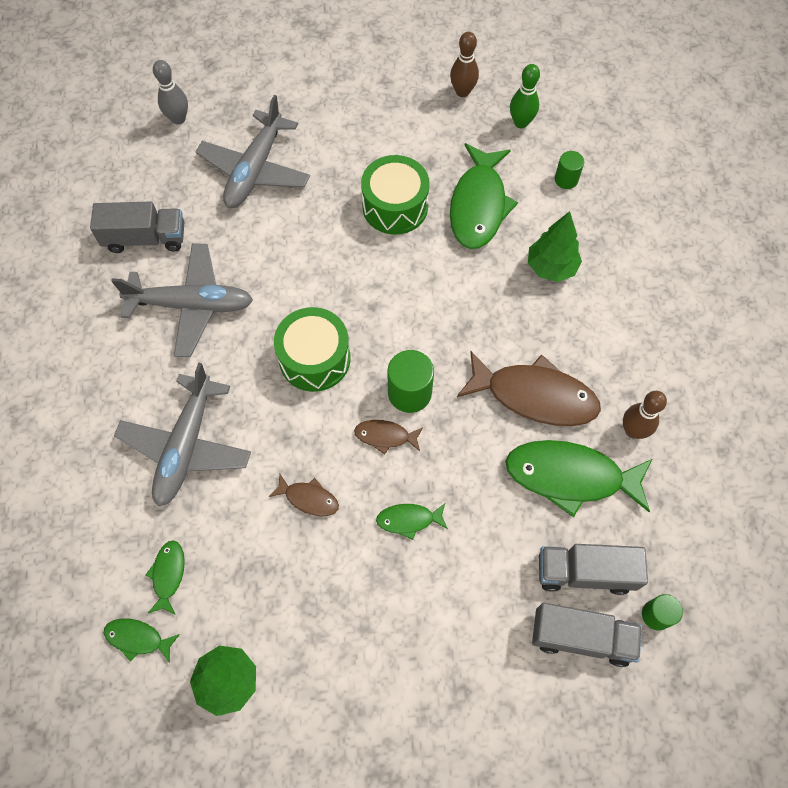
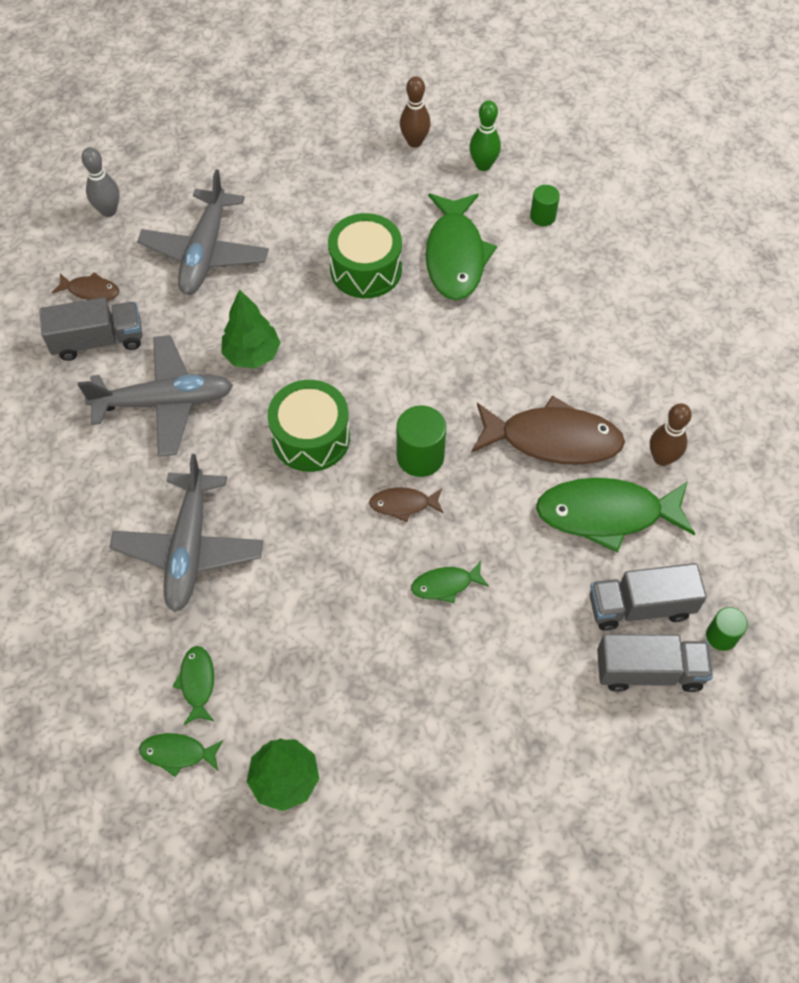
camera: 10 degrees left, 5 degrees down
brown fish [269,474,339,516] -> brown fish moved to [52,272,119,300]
green tree [528,211,582,282] -> green tree moved to [221,289,281,369]

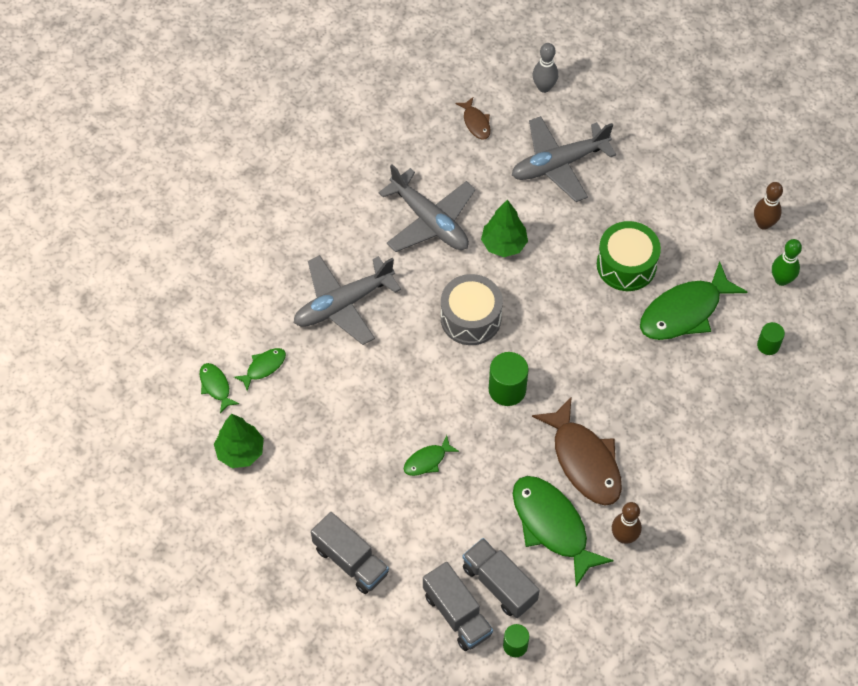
camera: 55 degrees right, 0 degrees up
grey truck [39,297,142,361] -> grey truck moved to [311,512,389,594]
green drum [267,380,350,472] -> grey drum [441,274,503,345]
brown fish [369,487,444,523] -> none
green fish [411,561,489,603] -> green fish turned 75 degrees counterclockwise [404,435,459,476]

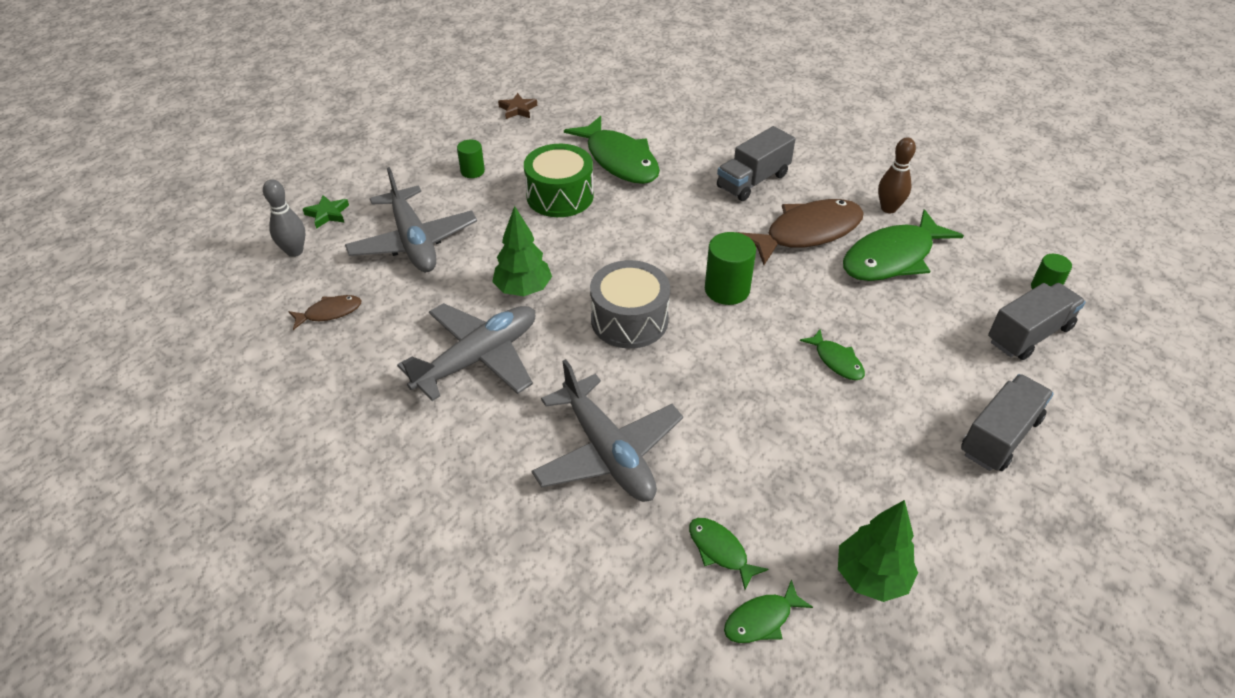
camera: 90 degrees left, 15 degrees down
grey truck [462,538,540,618] -> grey truck moved to [717,126,795,201]
brown bowling pin [754,182,783,230] -> brown star [498,93,537,119]
green cylinder [757,322,785,355] -> green cylinder moved to [457,139,485,178]
green bowling pin [772,239,802,286] -> none
none -> green star [303,195,349,229]

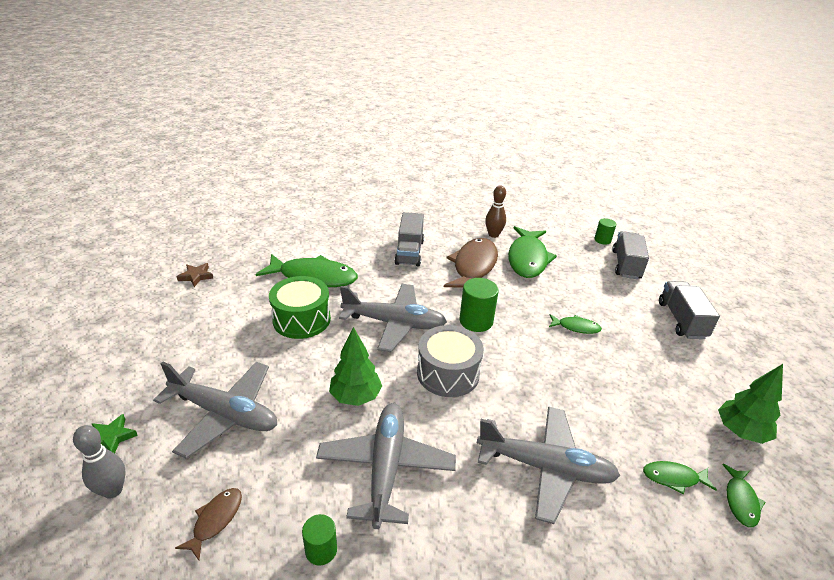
camera: 45 degrees left, 10 degrees down
green cylinder [457,139,485,178] -> green cylinder moved to [302,514,337,565]
none -> grey plane [339,284,447,352]

